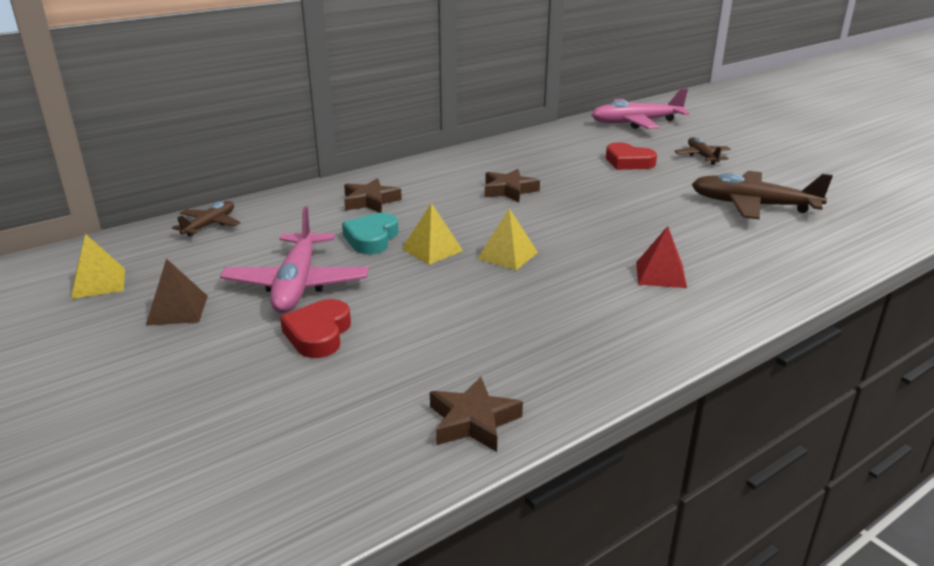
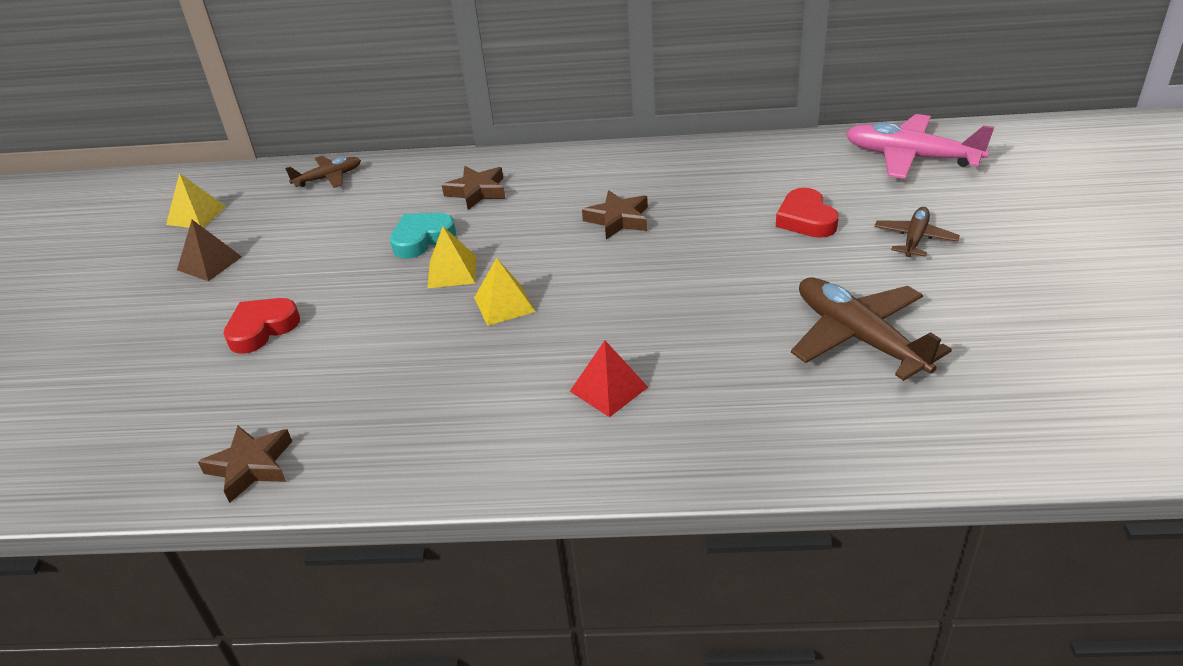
camera: 40 degrees right, 10 degrees up
pink plane [220,206,369,313] -> none

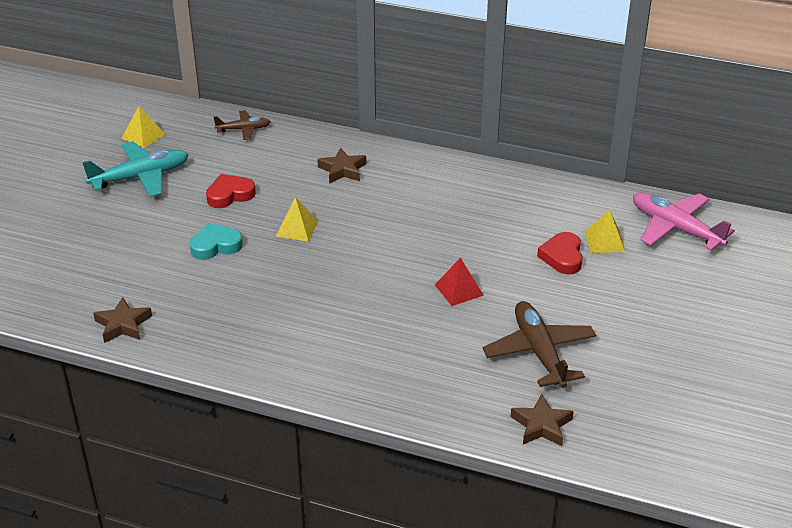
camera: 15 degrees right, 0 degrees up
brown pyramid [177,220,242,281] -> turquoise plane [82,141,188,197]
red heart [223,298,300,354] -> red heart moved to [206,174,256,208]
turquoise heart [390,213,456,258] -> turquoise heart moved to [190,223,243,260]
yellow pyramid [474,258,535,326] -> yellow pyramid moved to [585,209,625,253]
red pyramid [570,340,648,417] -> red pyramid moved to [435,258,484,306]
brown star [582,190,648,239] -> brown star moved to [511,394,574,446]
brown plane [874,207,960,257] -> none

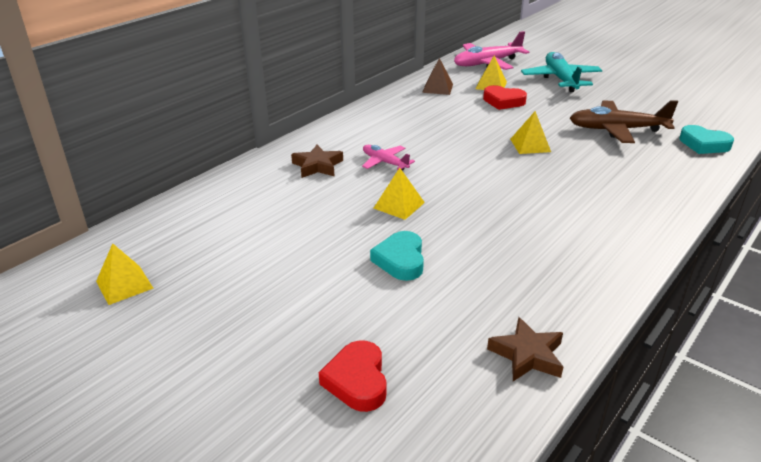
camera: 70 degrees left, 5 degrees down
turquoise plane [82,141,188,197] -> turquoise plane moved to [521,52,602,92]
red heart [206,174,256,208] -> red heart moved to [319,340,386,412]
brown plane [213,110,271,140] -> none
red pyramid [435,258,484,306] -> yellow pyramid [510,111,551,154]
brown star [511,394,574,446] -> turquoise heart [679,125,734,154]
none -> pink plane [362,145,415,170]
none -> brown pyramid [422,58,453,95]

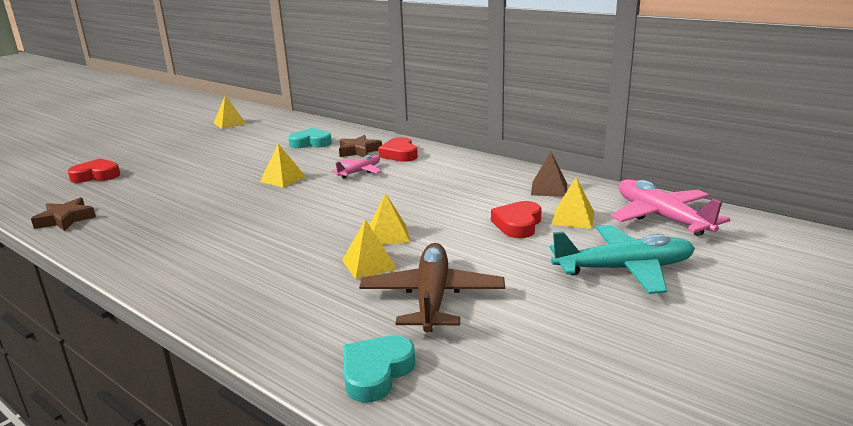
camera: 90 degrees right, 10 degrees down
turquoise heart [370,231,424,281] -> turquoise heart moved to [288,128,332,148]
none -> yellow pyramid [342,219,397,280]
none -> red heart [378,137,418,162]

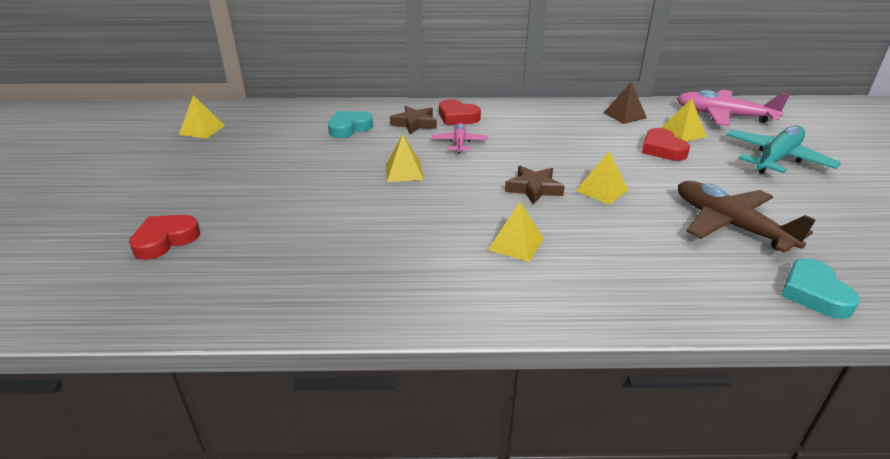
camera: 40 degrees left, 10 degrees up
brown star [31,198,96,231] -> brown star moved to [505,166,565,205]
yellow pyramid [342,219,397,280] -> yellow pyramid moved to [488,202,544,262]

